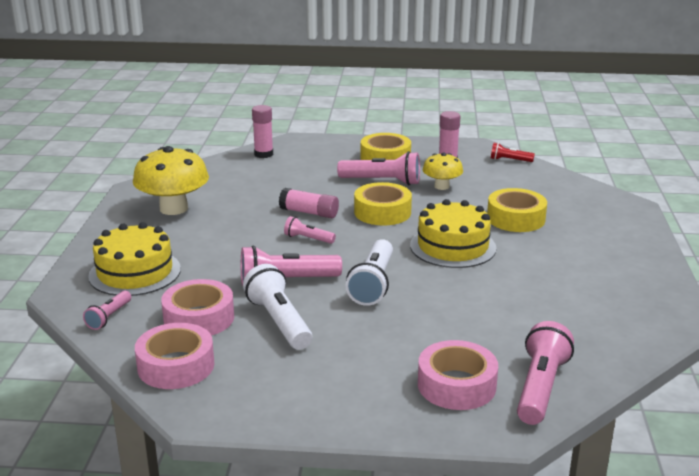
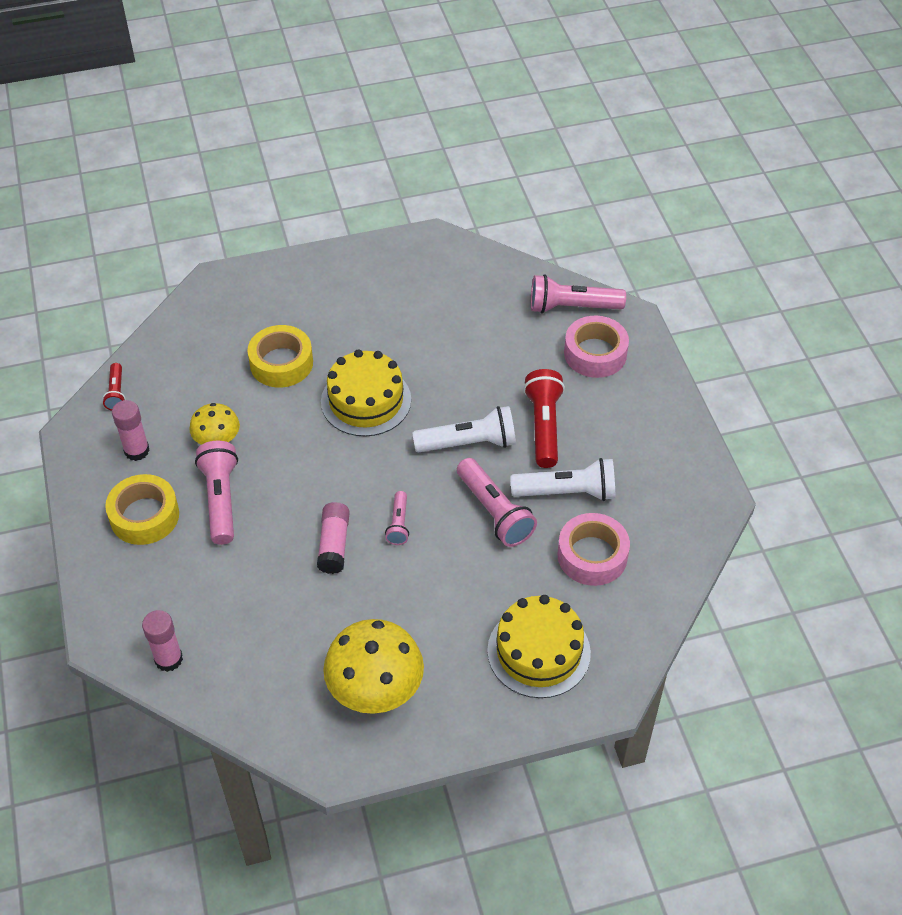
camera: 110 degrees left, 25 degrees up
pink flashlight [83,291,131,330] -> none
pink tape [135,323,214,389] -> none
white flashlight [243,264,312,350] -> white flashlight turned 135 degrees counterclockwise [510,458,615,501]
yellow tape [354,182,412,226] -> none
none -> red flashlight [524,369,565,468]

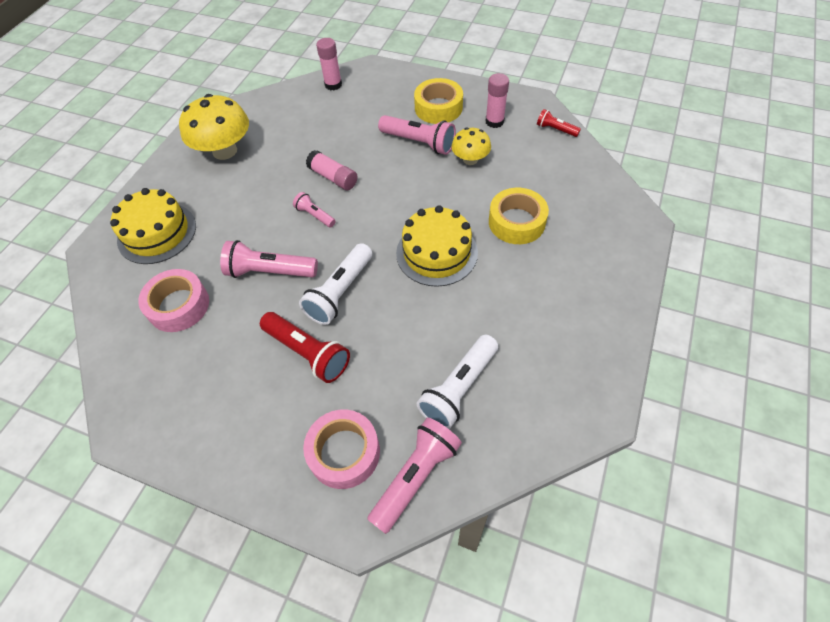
camera: 130 degrees right, 5 degrees up
white flashlight [510,458,615,501] -> white flashlight moved to [417,335,498,429]

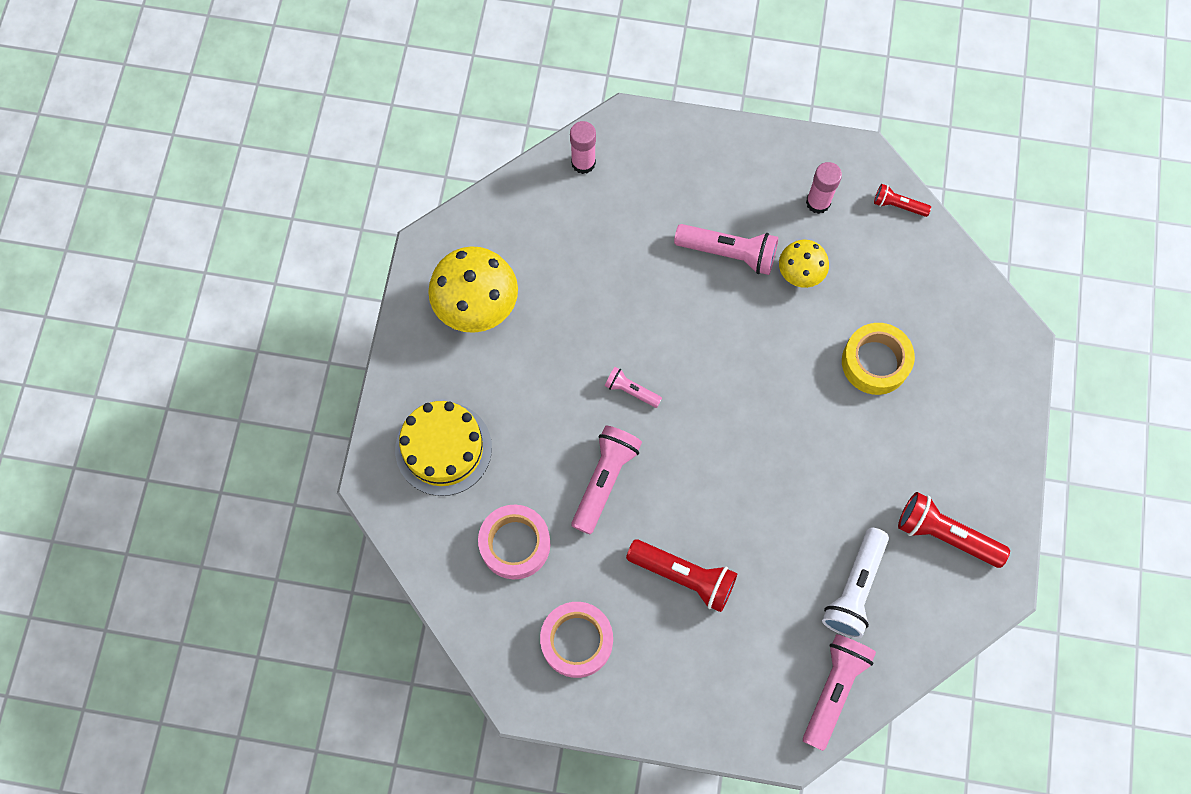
camera: 15 degrees left, 15 degrees up
pink flashlight [220,240,318,278] -> pink flashlight turned 120 degrees clockwise [571,425,642,534]
white flashlight [299,243,372,325] -> none
pink tape [303,409,380,489] -> pink tape moved to [540,602,613,678]
pink glue stick [306,150,358,190] -> none
yellow cake [396,205,478,287] -> none
yellow tape [414,78,463,124] -> none
none -> red flashlight [898,492,1010,568]

